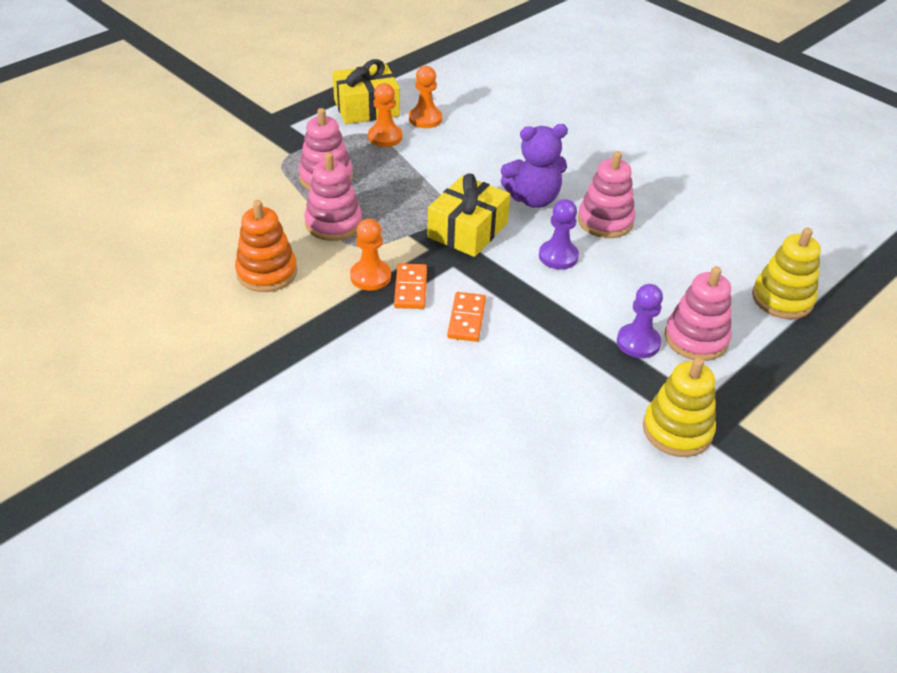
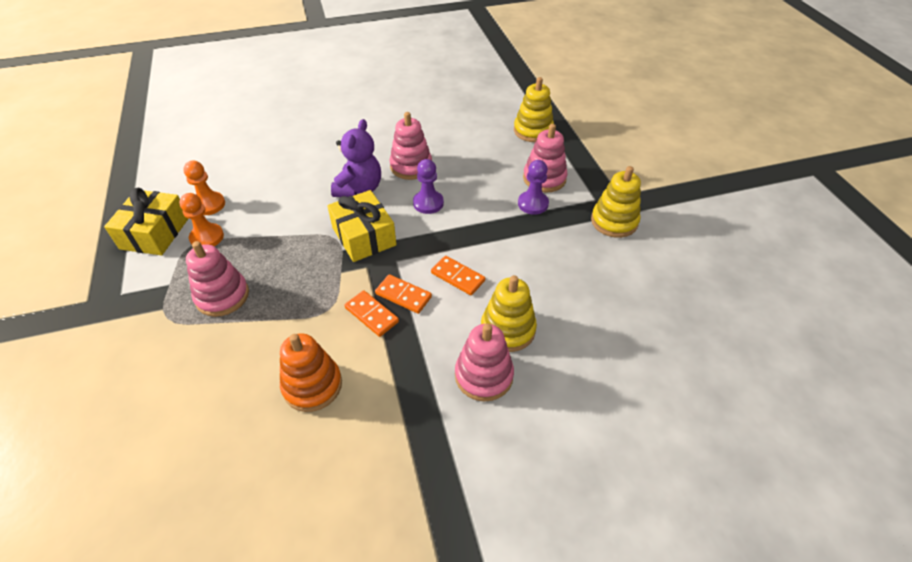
camera: 60 degrees left, 5 degrees up
pink stacking toy [304,152,362,241] -> pink stacking toy moved to [455,323,514,401]
orange pawn [350,219,391,291] -> orange domino [344,290,399,337]
none -> yellow stacking toy [481,275,537,352]

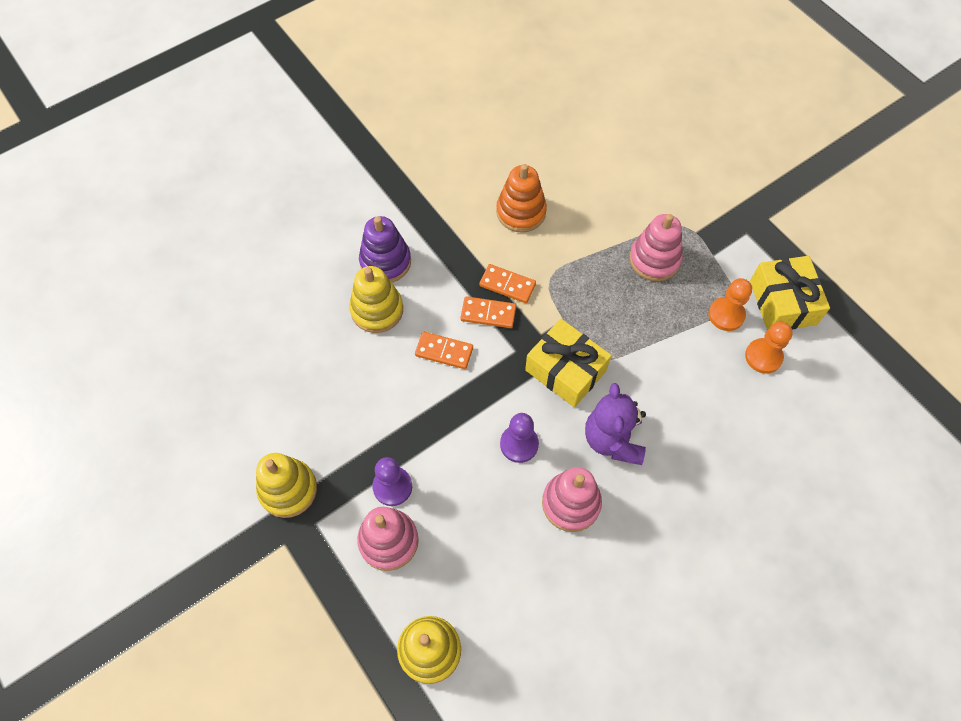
camera: 160 degrees right, 15 degrees up
pink stacking toy [455,323,514,401] -> purple stacking toy [359,216,411,283]

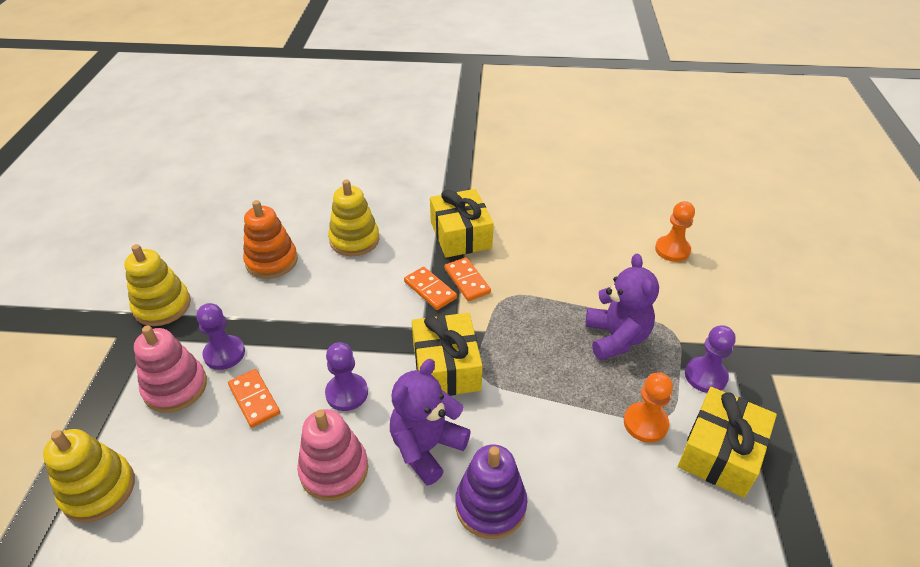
camera: 40 degrees right, 20 degrees down
purple stacking toy [359,216,411,283] -> purple stacking toy moved to [455,444,528,539]
orange domino [415,332,473,369] -> orange domino moved to [228,369,280,428]
orange stacking toy [496,164,547,233] -> orange stacking toy moved to [243,200,298,279]
pink stacking toy [630,214,683,281] -> purple teddy bear [585,254,659,360]
orange pawn [745,322,793,374] -> orange pawn moved to [655,201,695,262]
none -> yellow gift [430,189,494,258]
none -> purple pawn [685,325,736,393]

